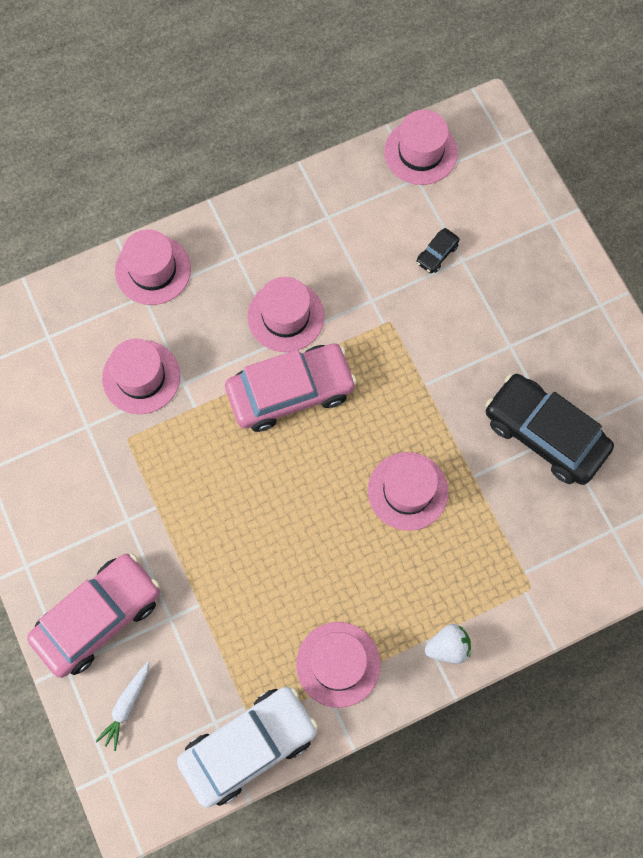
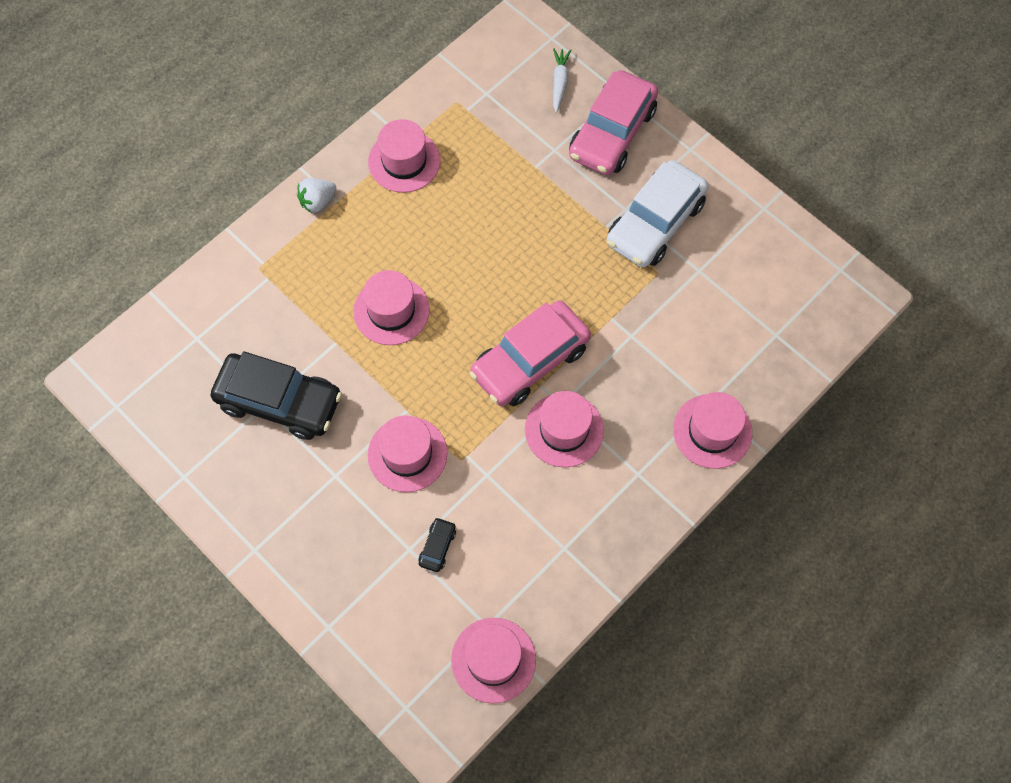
camera: 160 degrees right, 5 degrees down
pink hat [102,339,181,414] -> pink hat moved to [368,415,447,492]
white car [177,687,318,808] -> white car moved to [607,160,709,267]

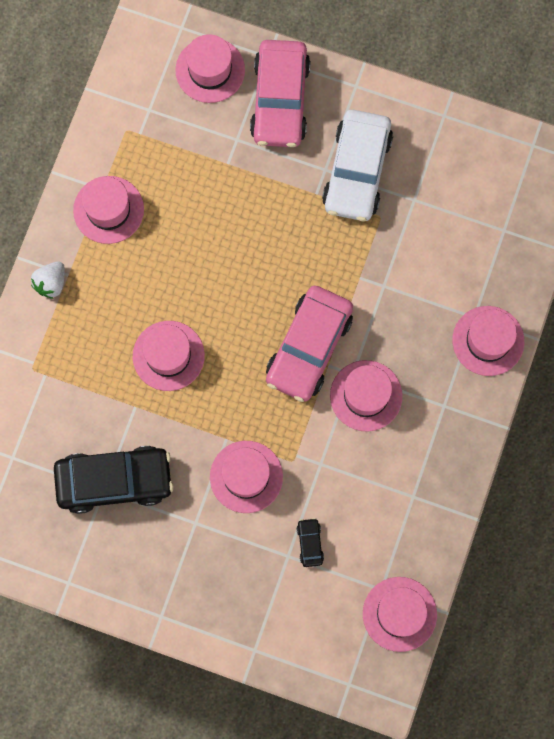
camera: 25 degrees left, 10 degrees up
white carrot [553,48,571,113] -> pink hat [175,34,245,103]

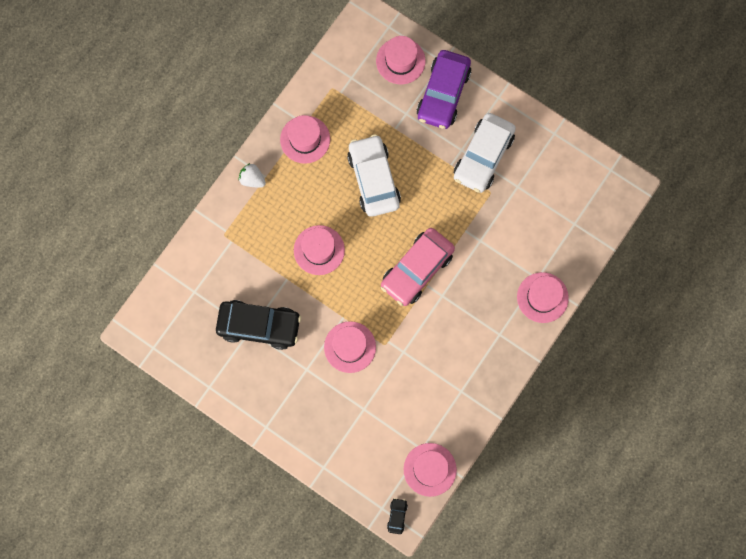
camera: 15 degrees right, 0 degrees up
white strawberry [31,261,65,299] -> white strawberry turned 75 degrees clockwise [239,163,266,188]
pink car [250,40,311,147] -> purple car [417,50,471,129]
black car [296,518,324,567] -> black car moved to [387,498,408,534]
pink hat [330,360,402,432] -> none
none -> white car [347,134,401,217]

